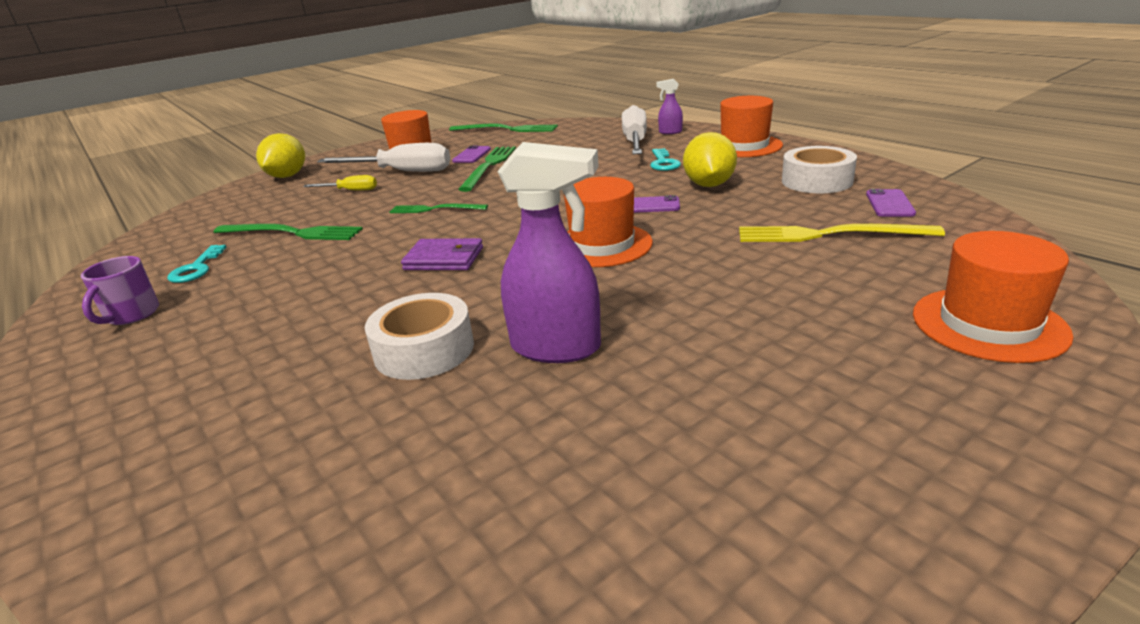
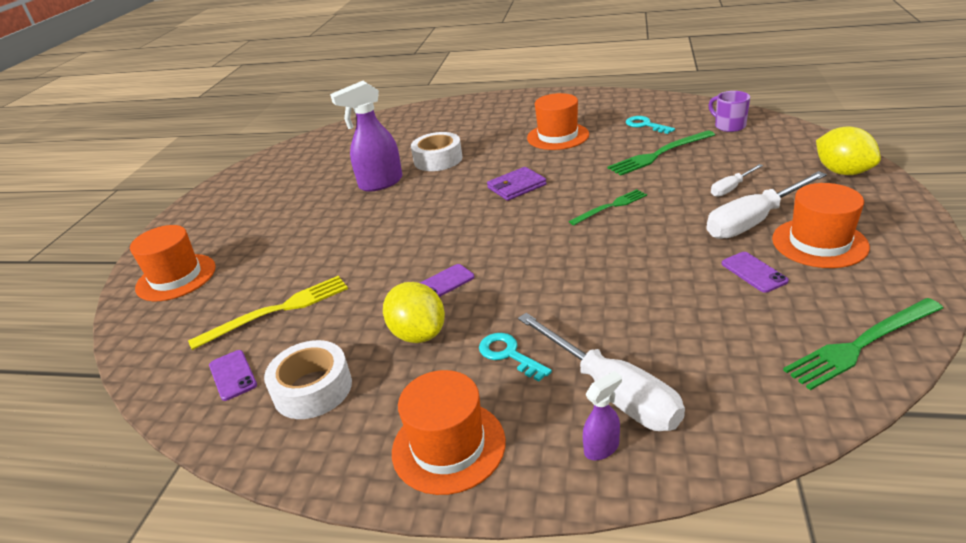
camera: 140 degrees right, 5 degrees up
purple mug [81,256,159,325] -> purple mug moved to [708,91,750,132]
yellow screwdriver [303,175,377,190] -> white screwdriver [711,164,763,197]
green fork [458,147,516,192] -> none
orange hat [564,177,653,267] -> orange hat moved to [527,93,589,150]

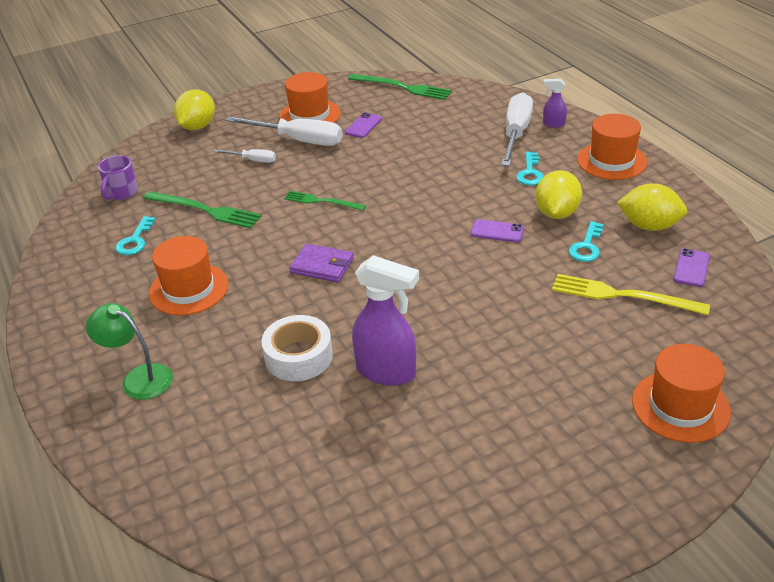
camera: 130 degrees left, 5 degrees up
white tape [264,340,352,419] -> yellow lemon [617,183,687,231]
none -> green lamp [86,303,173,400]
none -> turquoise key [568,221,603,262]

